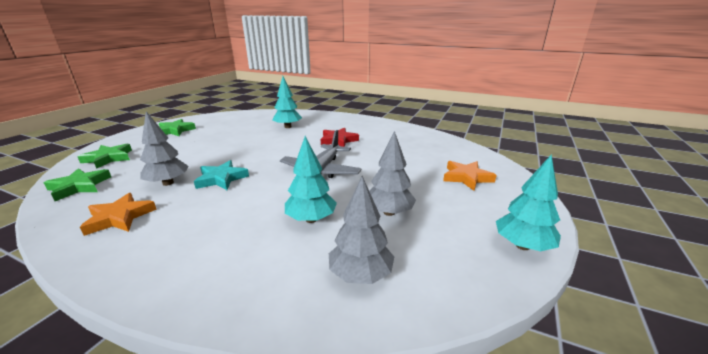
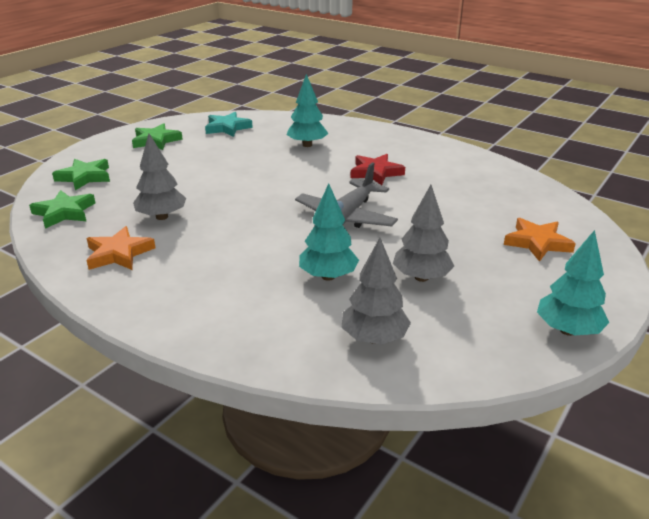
camera: 10 degrees right, 5 degrees up
turquoise star [194,160,249,190] -> turquoise star moved to [205,112,253,137]

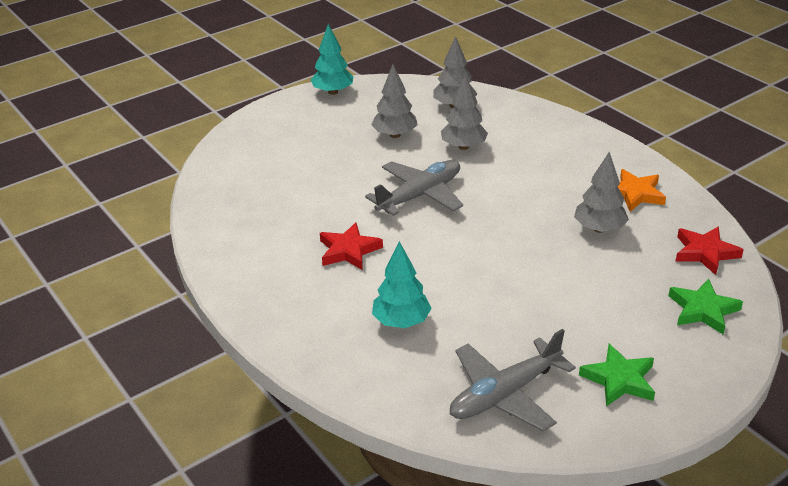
camera: 160 degrees left, 5 degrees up
green star [29,190,95,229] -> red star [675,227,744,275]
turquoise star [205,112,253,137] -> grey plane [450,329,576,432]
turquoise tree [299,183,359,281] -> grey tree [441,74,488,150]
orange star [504,218,576,262] -> none

